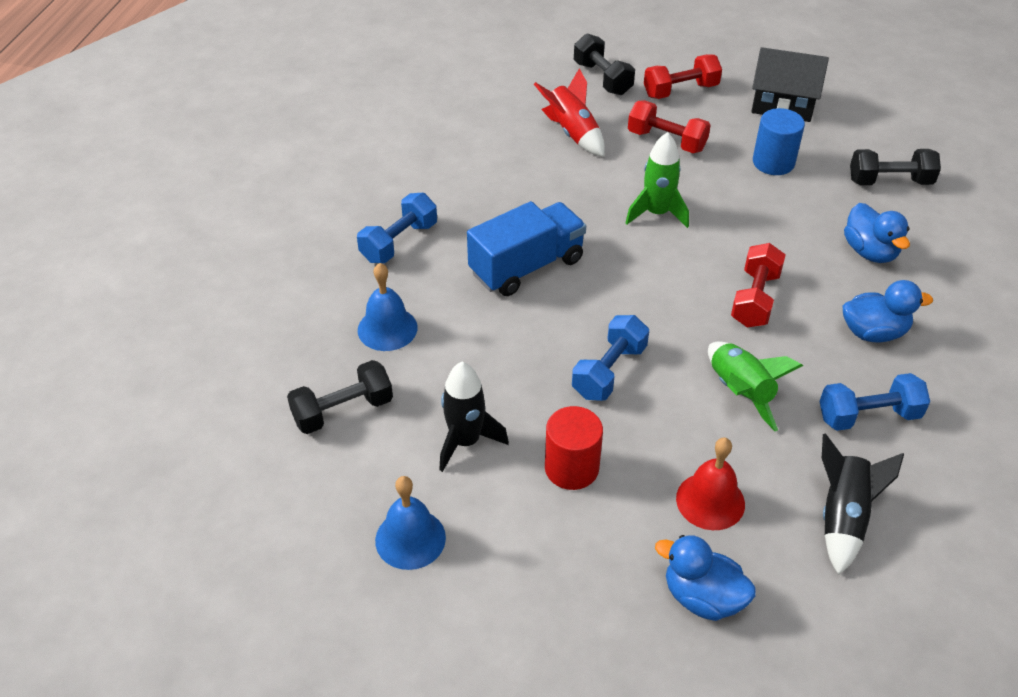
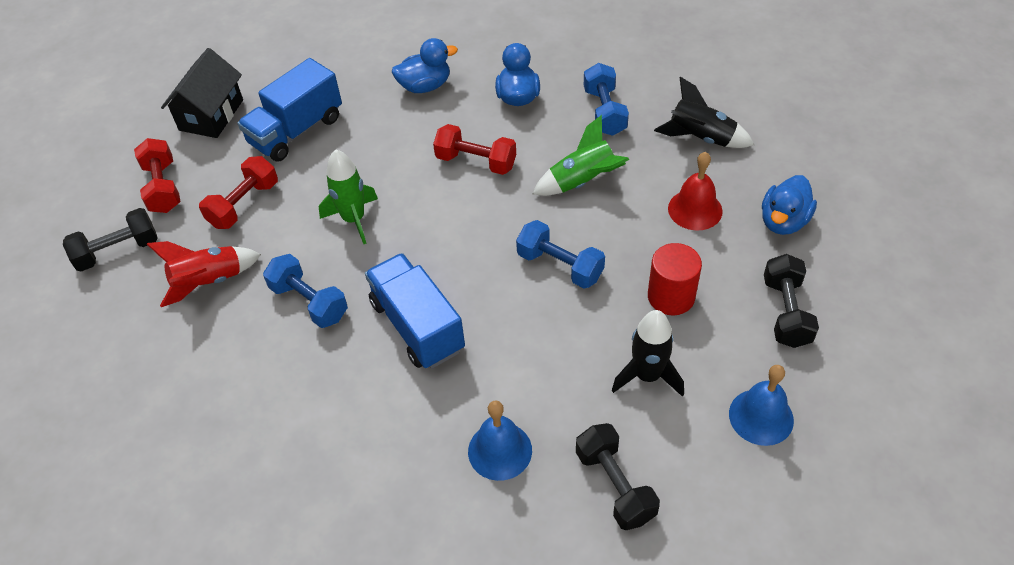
camera: 85 degrees left, 5 degrees up
blue dumbbell [357,193,437,263] -> blue dumbbell moved to [263,254,348,328]
blue cylinder [753,108,805,175] -> blue truck [237,58,342,162]
black dumbbell [850,149,941,185] -> black dumbbell moved to [764,254,819,348]

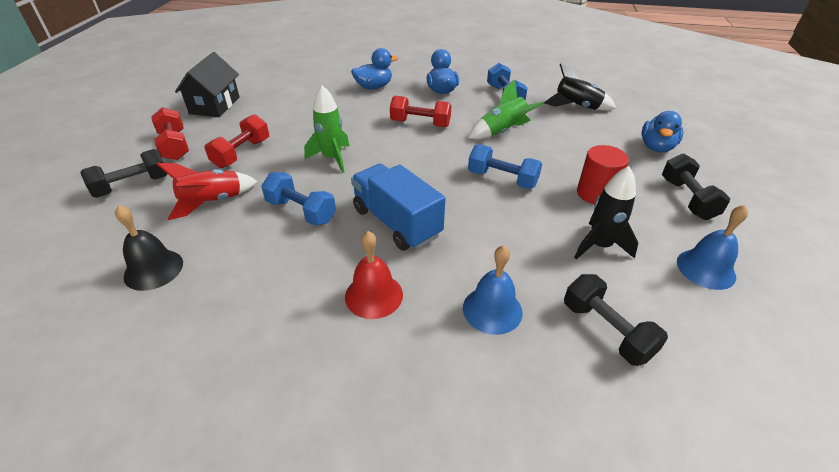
camera: 10 degrees left, 10 degrees down
blue truck [237,58,342,162] -> none
red bell [668,152,723,230] -> red bell moved to [345,231,403,319]
none -> black bell [115,205,183,291]

